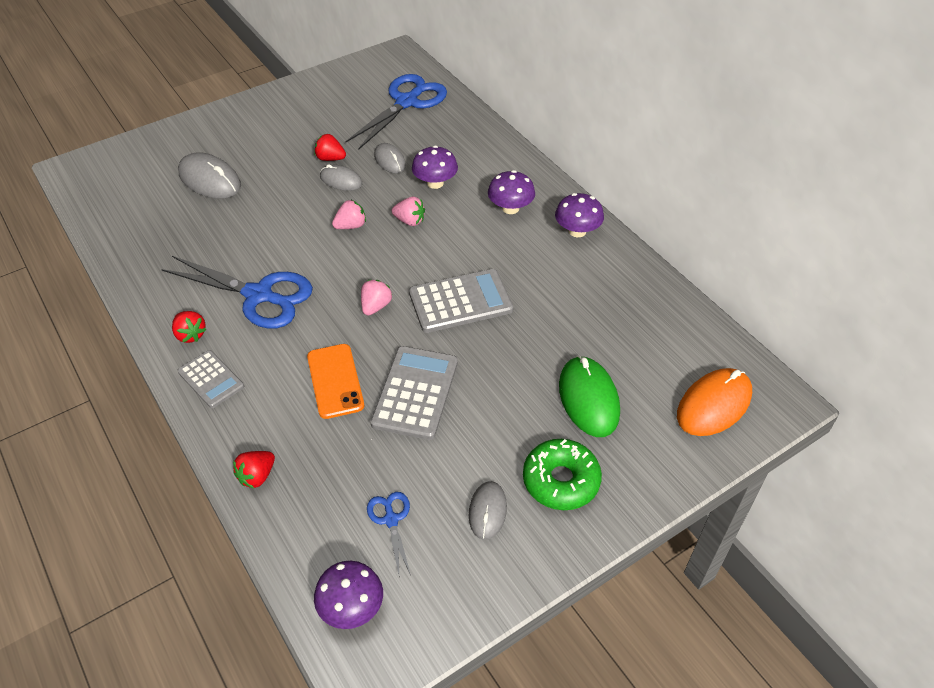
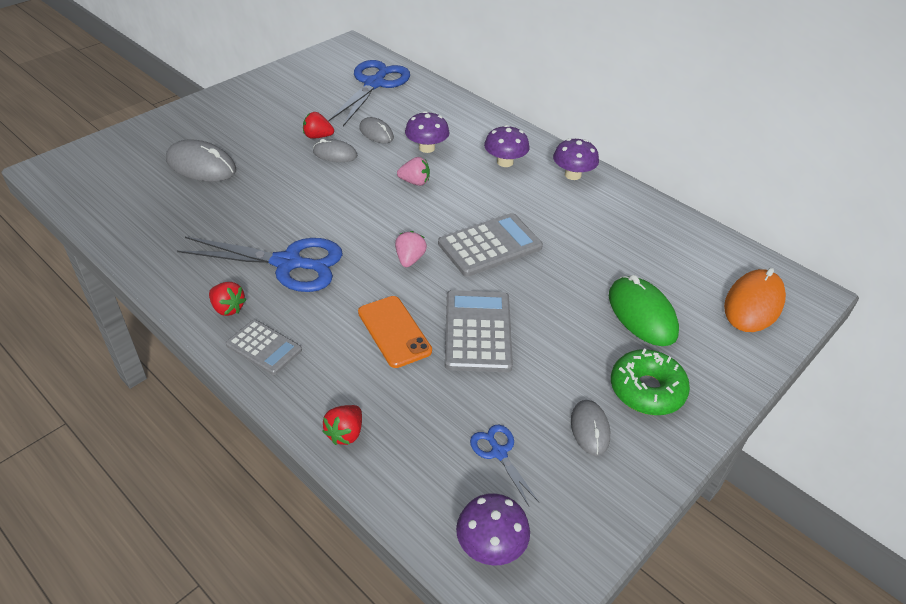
camera: 15 degrees left, 5 degrees down
pink strawberry [332,200,366,229] -> none

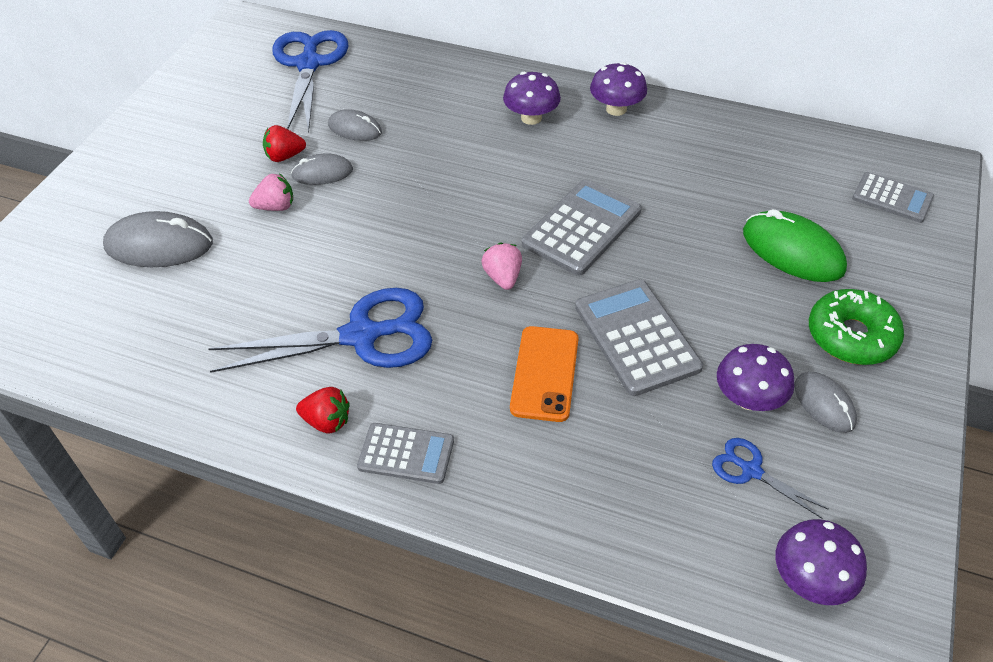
camera: 20 degrees left, 5 degrees up
red strawberry [322,405,362,445] -> none
orange phone [358,296,432,368] -> orange phone turned 60 degrees clockwise [510,326,579,422]
pink strawberry [397,157,430,186] -> pink strawberry moved to [249,174,293,211]
purple mushroom [405,111,449,153] -> purple mushroom moved to [717,344,794,411]
orange mouse [724,268,786,332] -> grey calculator [852,172,934,223]

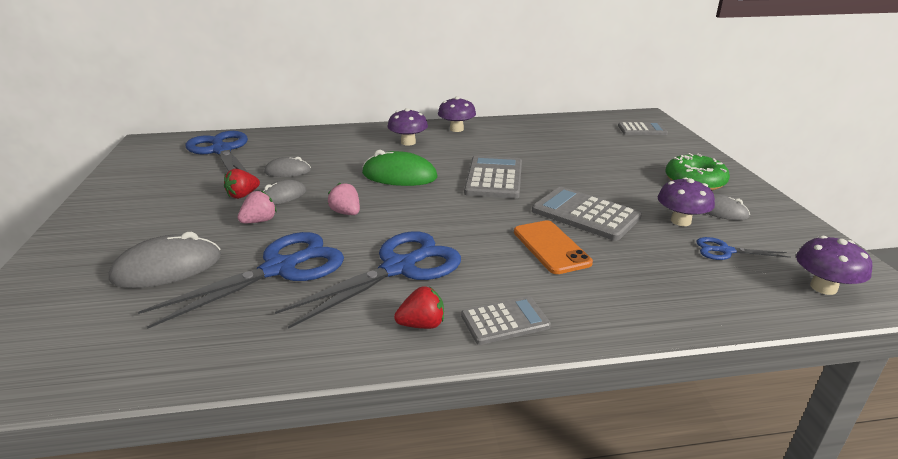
camera: 30 degrees left, 20 degrees down
pink strawberry [481,243,522,290] -> pink strawberry moved to [328,183,360,215]
green mouse [743,209,847,282] -> green mouse moved to [362,150,437,186]
none -> blue scissors [138,232,344,329]

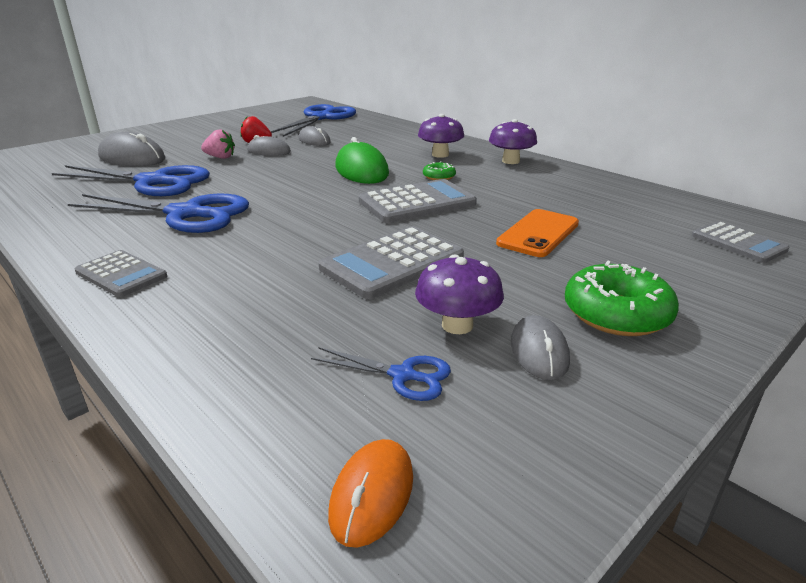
camera: 55 degrees right, 0 degrees up
pink strawberry [328,183,360,215] -> none
red strawberry [394,286,444,329] -> none
orange phone [514,220,593,274] -> orange phone moved to [496,209,579,257]
grey calculator [532,187,642,241] -> grey calculator turned 135 degrees counterclockwise [319,226,464,299]
blue scissors [696,237,791,260] -> blue scissors turned 135 degrees clockwise [311,347,451,401]
purple mushroom [796,236,872,295] -> orange mouse [328,439,413,548]
none -> green donut [423,161,456,180]

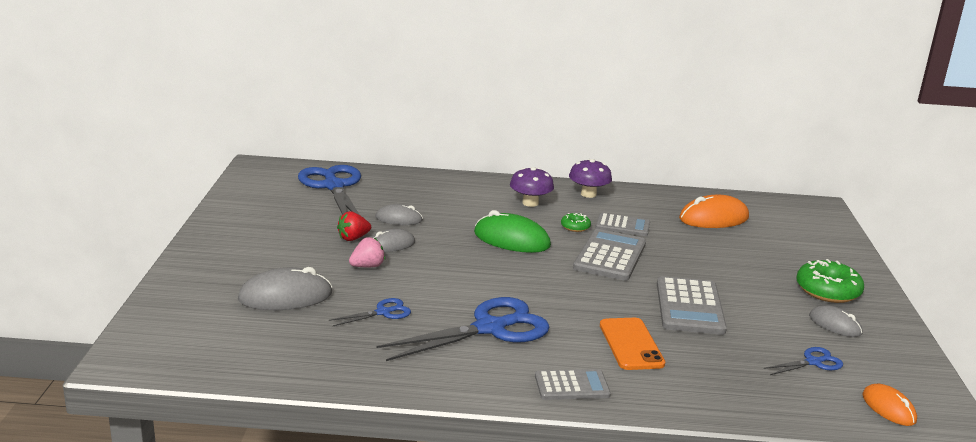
camera: 45 degrees left, 5 degrees down
blue scissors [52,165,210,196] -> blue scissors [329,298,411,326], size x0.47
purple mushroom [415,255,504,334] -> none
orange phone [496,209,579,257] -> orange phone moved to [600,318,665,370]
grey calculator [692,221,789,263] -> grey calculator moved to [596,213,650,236]
none -> orange mouse [679,195,749,228]

